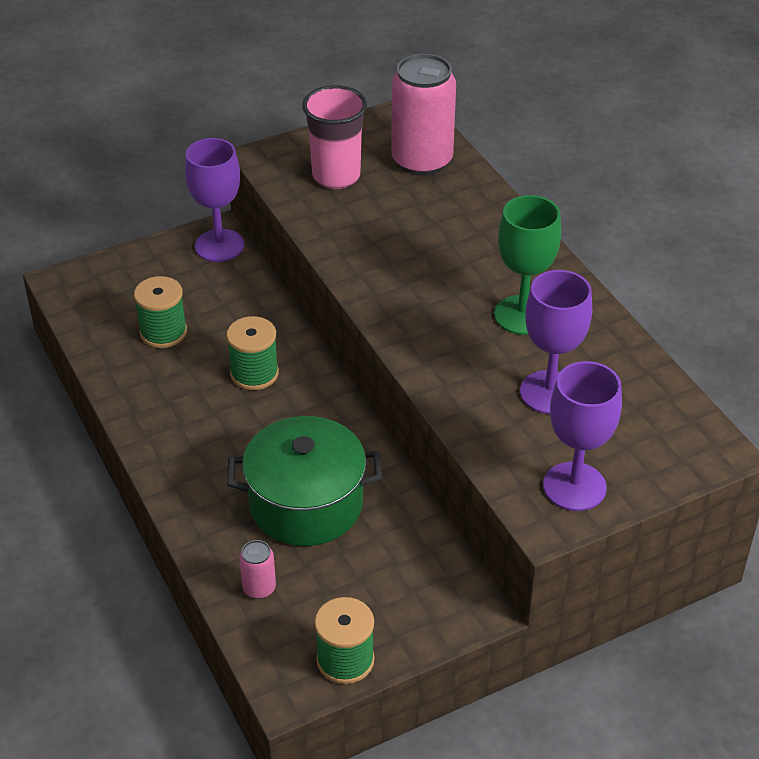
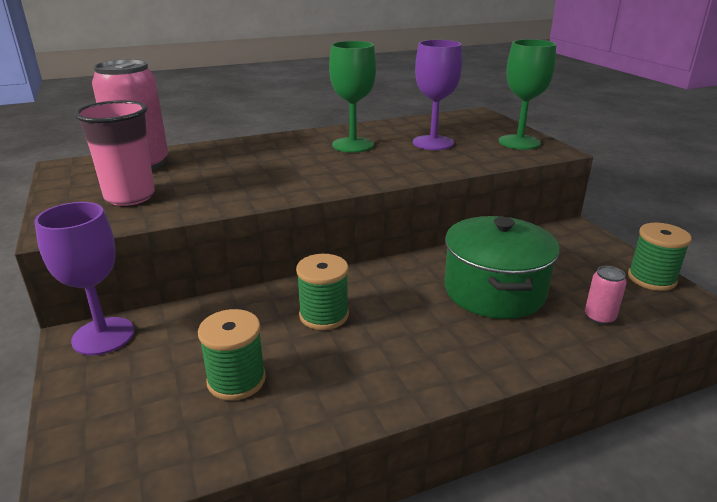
camera: 85 degrees left, 15 degrees down
purple goblet [543,361,622,511] -> green goblet [499,39,556,150]

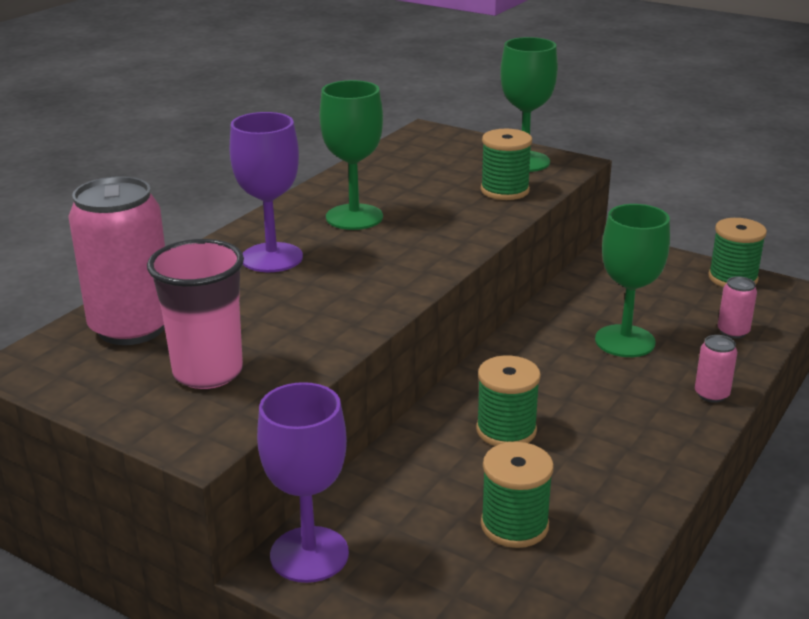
camera: 35 degrees left, 0 degrees up
purple goblet [413,40,462,150] -> purple goblet moved to [230,112,303,272]
green pot [444,216,560,319] -> green goblet [595,204,670,357]
none -> green spool [481,129,532,200]
none -> pink can [695,335,737,403]

